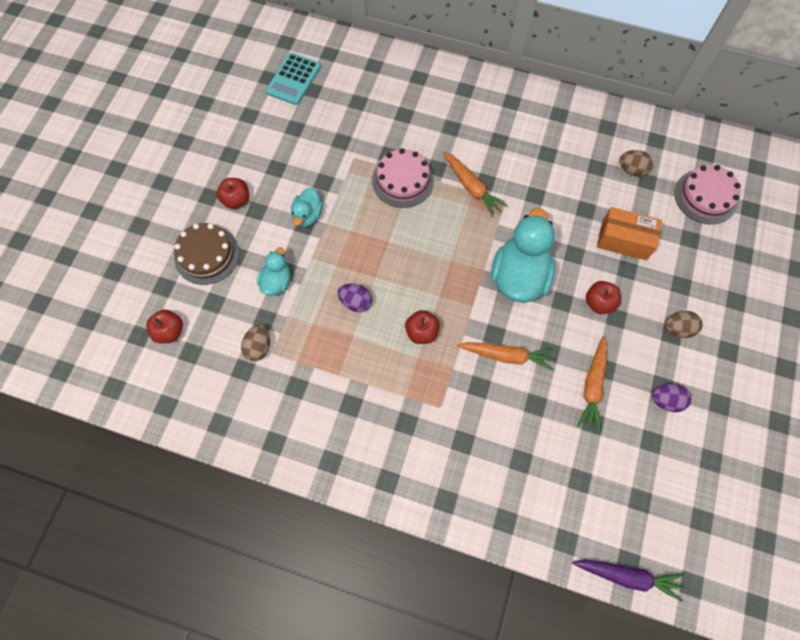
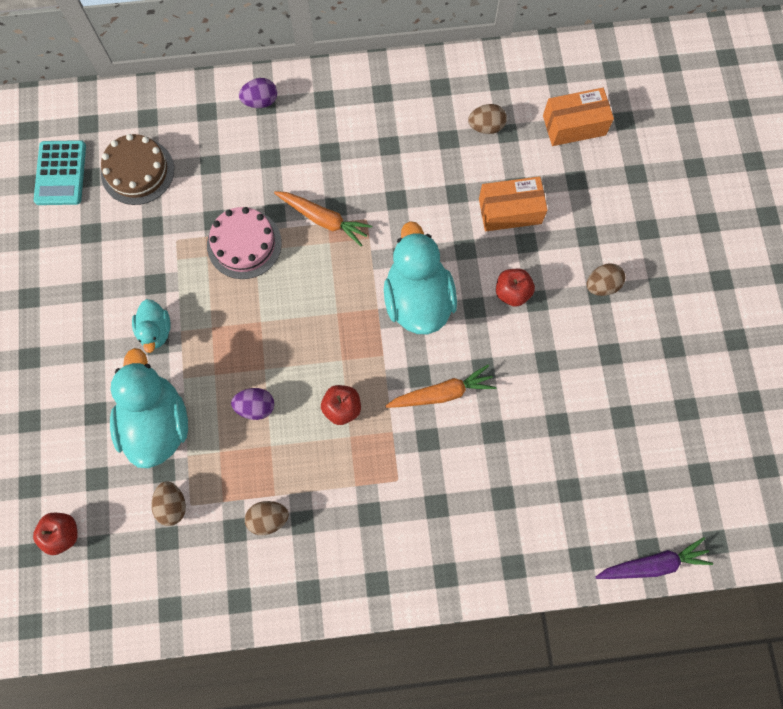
camera: 25 degrees left, 5 degrees up
brown cake [174,223,240,285] -> brown cake moved to [101,134,174,205]
red apple [217,178,249,209] -> none
turquoise duck [257,247,291,296] -> turquoise duck [110,348,188,468], size x1.92
orange carrot [577,336,607,433] -> none
purple egg [652,383,691,412] -> purple egg moved to [239,78,277,108]
pink cake [674,165,741,224] -> orange box [543,88,614,146]
none -> brown egg [245,501,289,535]

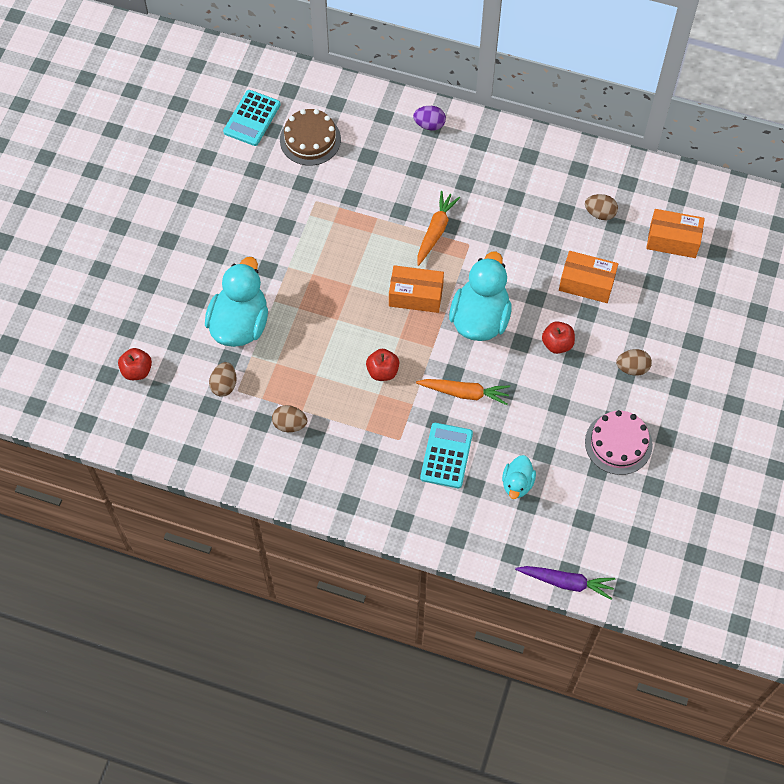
camera: 25 degrees right, 10 degrees down
turquoise duck [132,299,171,353] -> turquoise duck moved to [502,455,536,499]
pink cake [207,207,282,279] -> pink cake moved to [585,410,653,475]
purple egg [231,388,274,420] -> none
orange carrot [274,191,372,246] -> orange carrot turned 120 degrees counterclockwise [417,191,460,266]
none -> orange box [389,265,444,313]
none -> turquoise calculator [420,423,473,488]

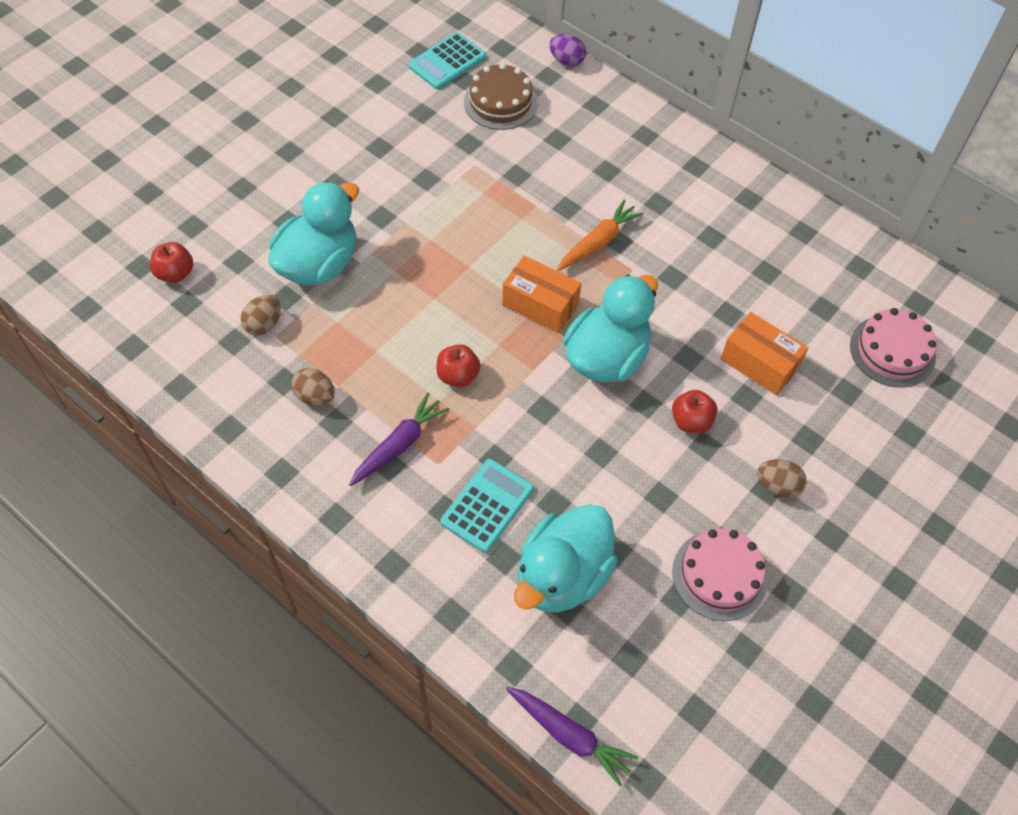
camera: 20 degrees right, 5 degrees down
purple egg [413,106,446,131] -> purple egg moved to [549,34,586,66]
orange carrot [416,379,510,405] -> none
turquoise duck [502,455,536,499] -> turquoise duck [514,504,618,613], size x1.92
brown egg [585,194,618,220] -> none
orange box [646,209,705,258] -> pink cake [850,308,936,388]
none -> purple carrot [349,392,449,486]

